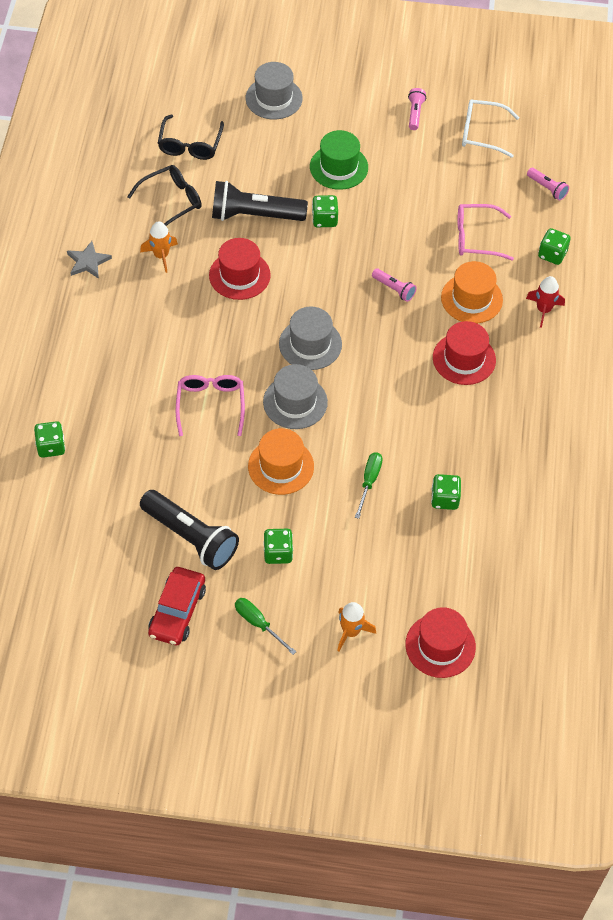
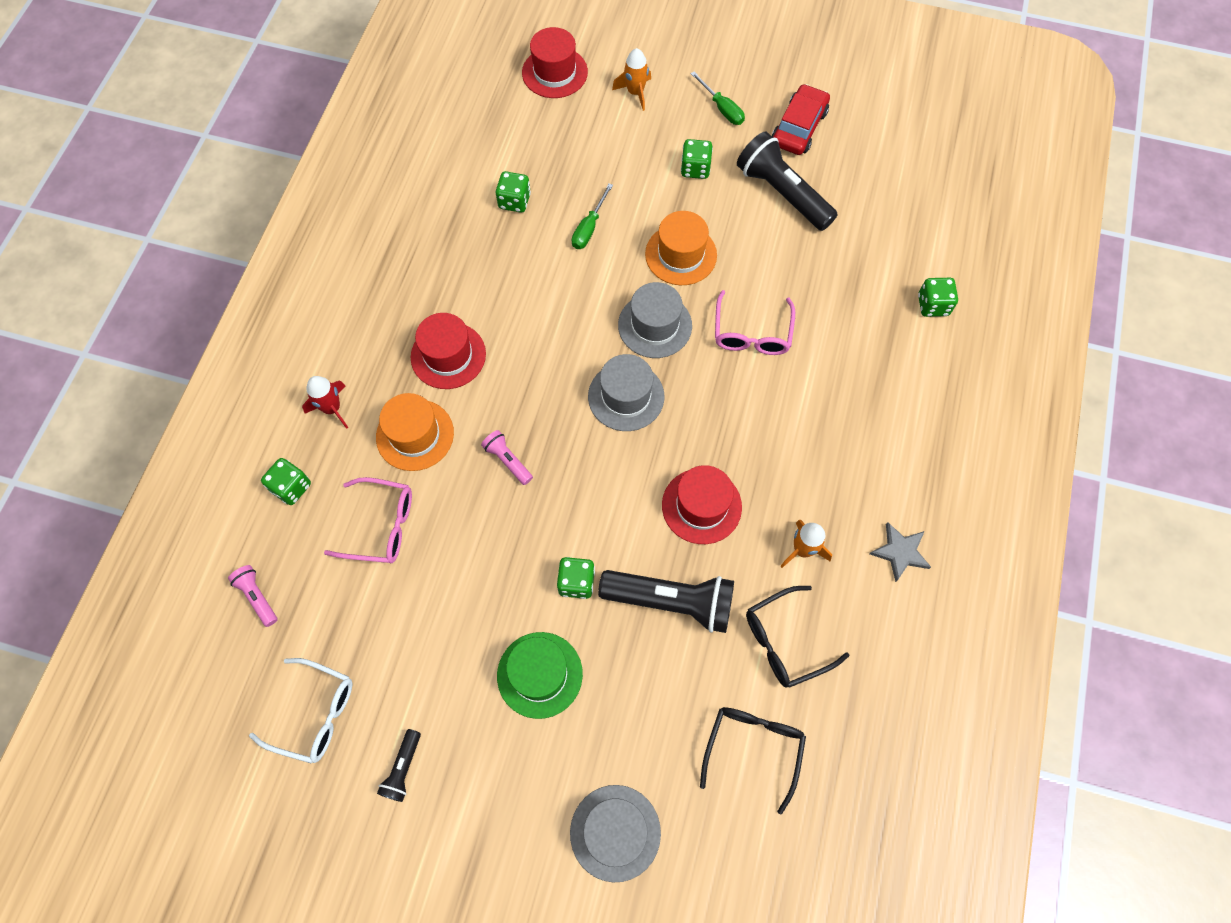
camera: 170 degrees left, 10 degrees up
pink flashlight [408,88,426,130] -> black flashlight [377,729,421,802]

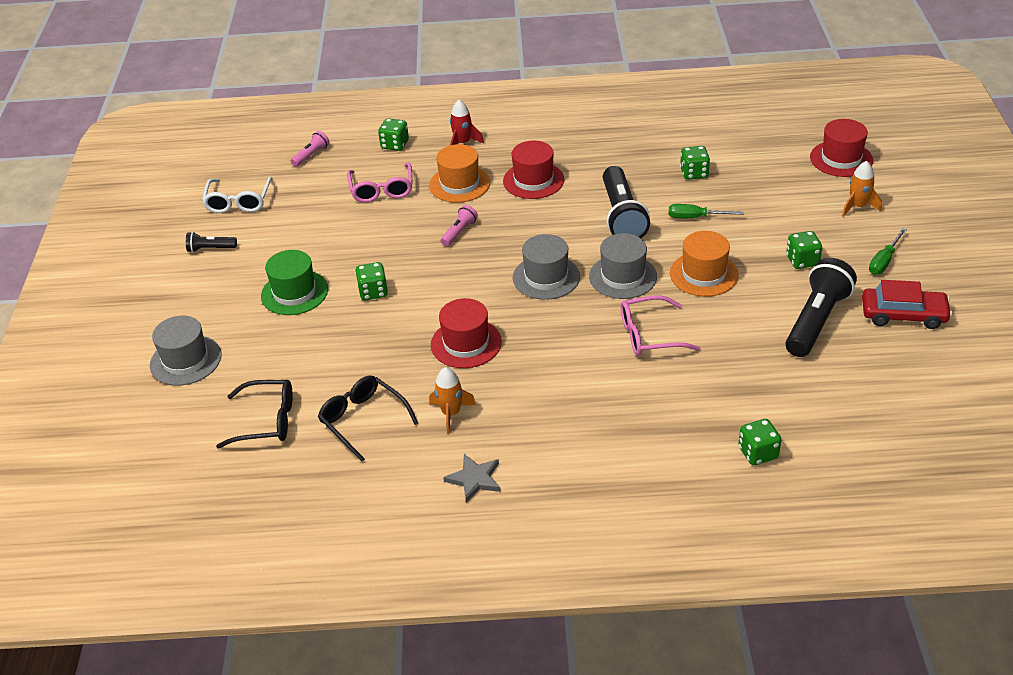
camera: 75 degrees right, 25 degrees down
black flashlight [598,570,734,633] -> black flashlight moved to [603,166,650,238]

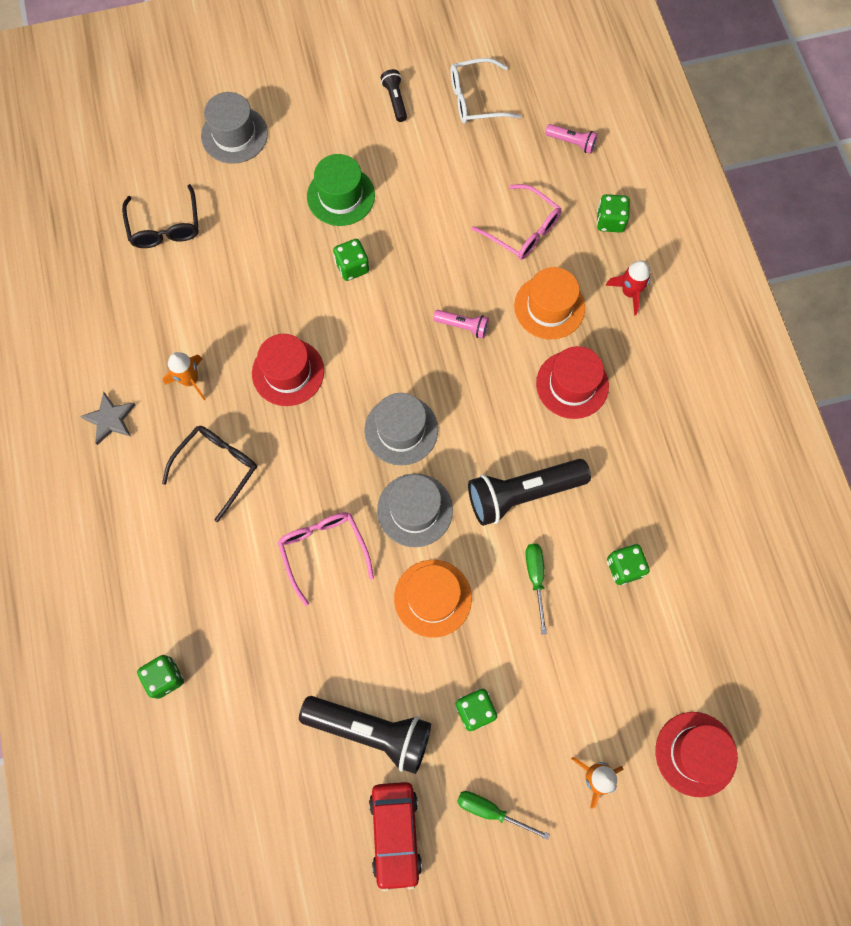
camera: 75 degrees right, 30 degrees up
black glasses [318,375,418,462] -> black glasses moved to [162,426,257,522]
pink glasses [347,162,413,203] -> pink glasses turned 120 degrees counterclockwise [472,184,561,260]

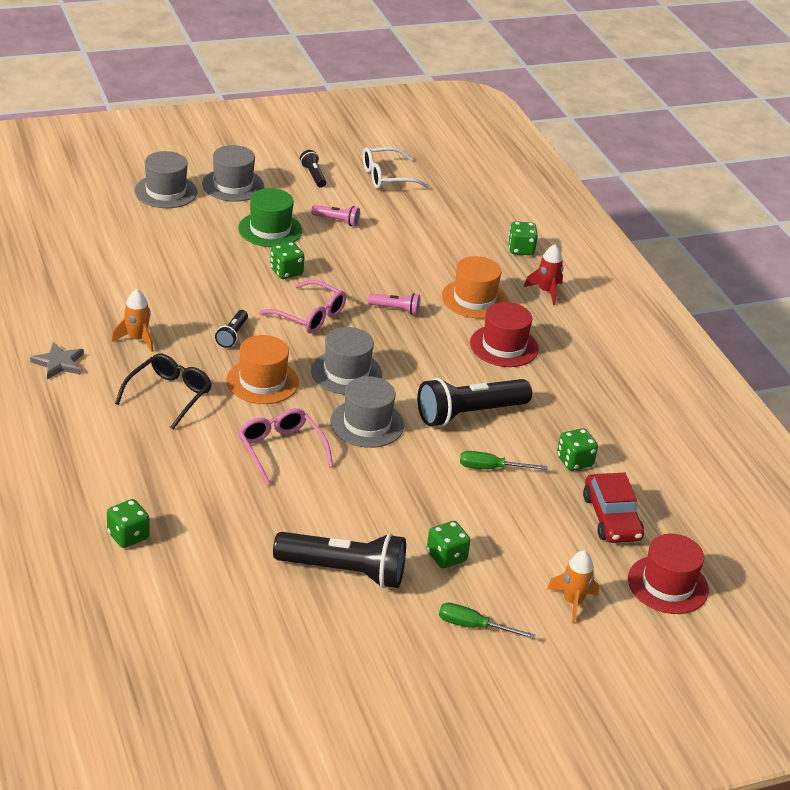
camera: 10 degrees left, 35 degrees down
black glasses [122,184,199,248] -> none
red hat [252,334,324,406] -> black flashlight [215,310,248,348]
red car [369,782,422,891] -> red car moved to [583,473,644,543]
orange hat [394,560,472,637] -> orange hat moved to [226,335,299,404]
pink glasses [472,184,561,260] -> pink glasses moved to [259,280,346,333]
green screwdriver [525,544,547,634] -> green screwdriver turned 75 degrees counterclockwise [460,451,548,470]
pink flashlight [545,124,598,154] -> pink flashlight moved to [311,205,360,226]
none -> grey hat [202,145,264,202]

